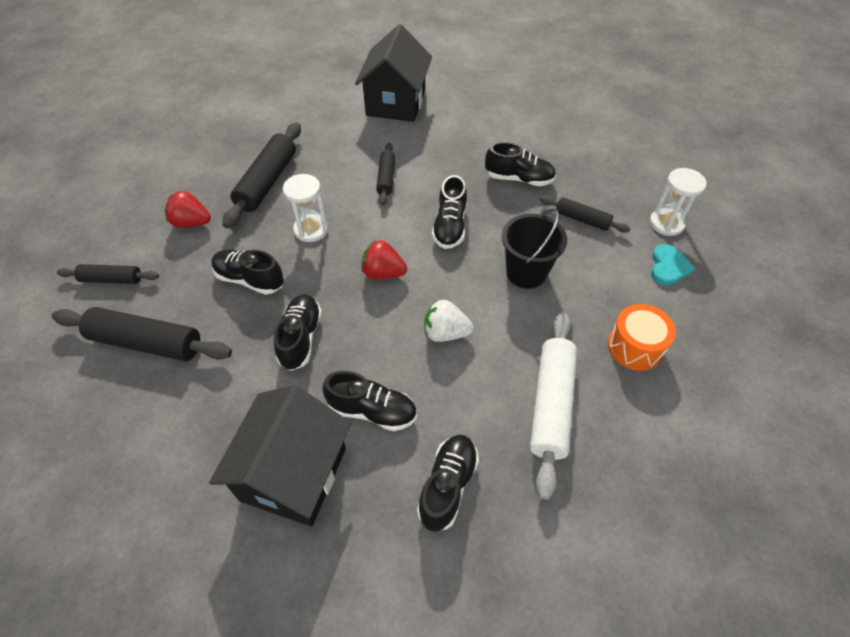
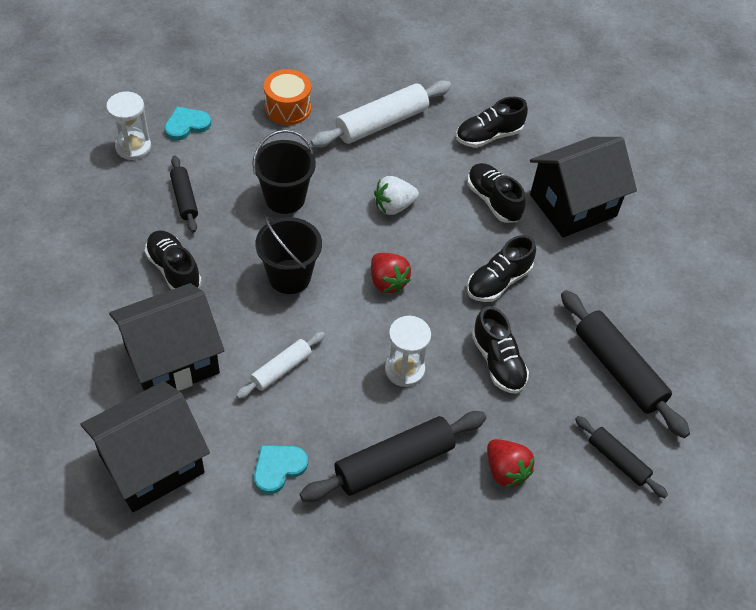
camera: 140 degrees left, 0 degrees up
black rolling pin [376,143,395,205] -> white rolling pin [236,332,325,399]
white strawberry [425,300,474,342] -> white strawberry turned 105 degrees clockwise [374,176,419,215]
black shoe [432,175,467,249] -> black bucket [255,217,322,294]
none -> black house [109,283,224,391]
none -> turquoise heart [254,445,308,494]

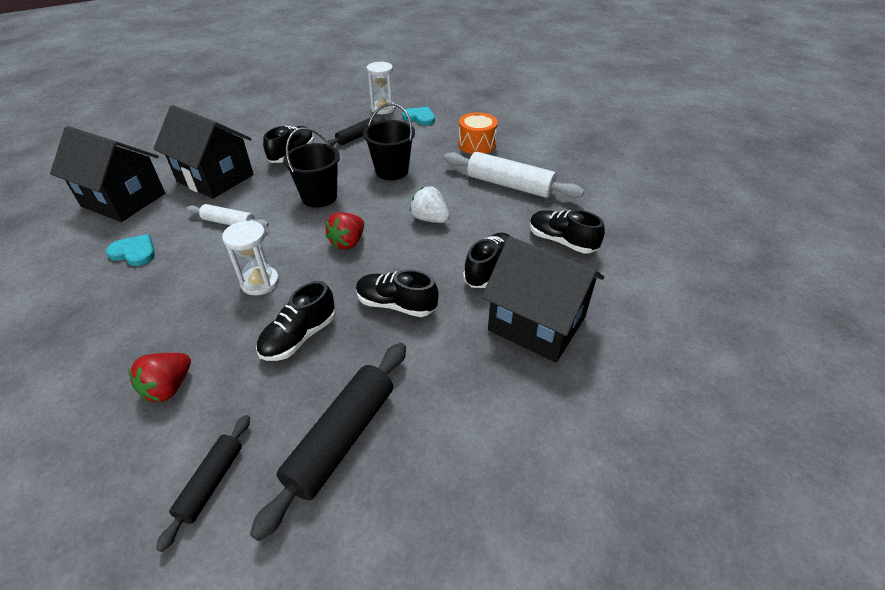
camera: 65 degrees right, 10 degrees down
black rolling pin [300,411,486,502] -> none

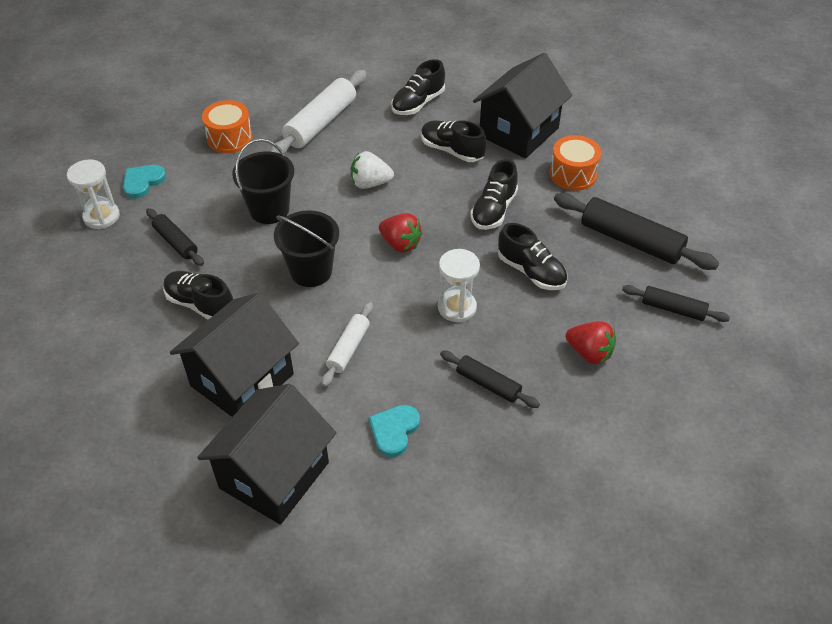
camera: 85 degrees left, 5 degrees up
white strawberry [410,187,449,223] -> white strawberry turned 45 degrees clockwise [351,151,394,189]
none -> black rolling pin [440,351,540,408]
none -> orange drum [550,135,601,191]

